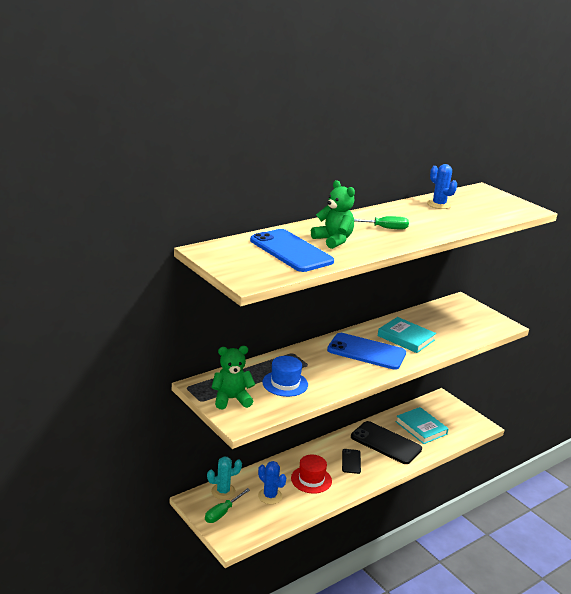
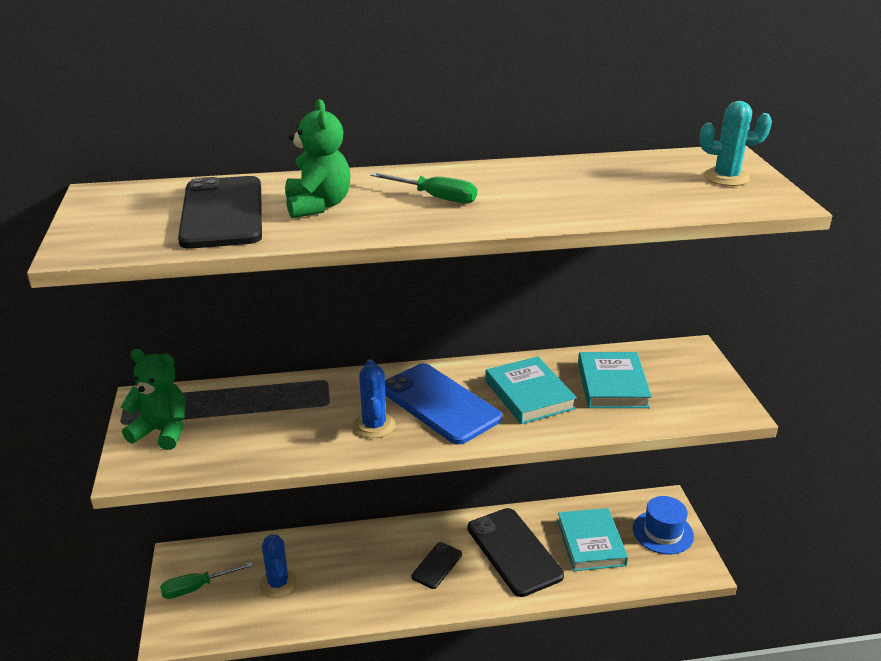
camera: 30 degrees right, 5 degrees up
turquoise cactus [207,456,242,500] -> turquoise cactus moved to [700,101,772,186]
blue phone [250,229,334,272] -> black phone [178,176,262,249]
blue hat [262,356,308,397] -> blue hat moved to [633,496,694,555]
red hat [291,455,332,494] -> none
blue cactus [427,164,457,209] -> blue cactus moved to [353,359,395,438]
none -> turquoise book [578,352,652,408]

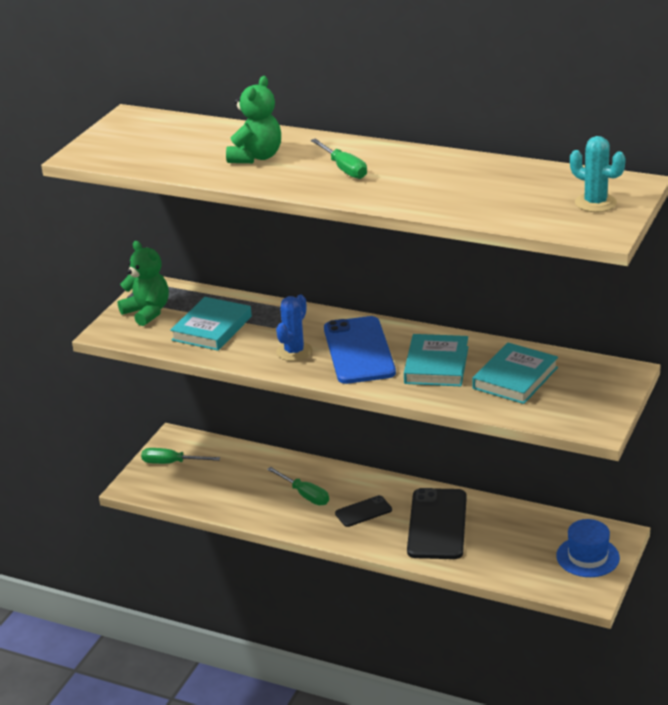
camera: 35 degrees right, 0 degrees up
black phone [178,176,262,249] -> none
blue cactus [260,534,297,598] -> none
turquoise book [557,508,628,571] -> turquoise book moved to [170,297,252,351]
none -> green screwdriver [267,467,329,505]

